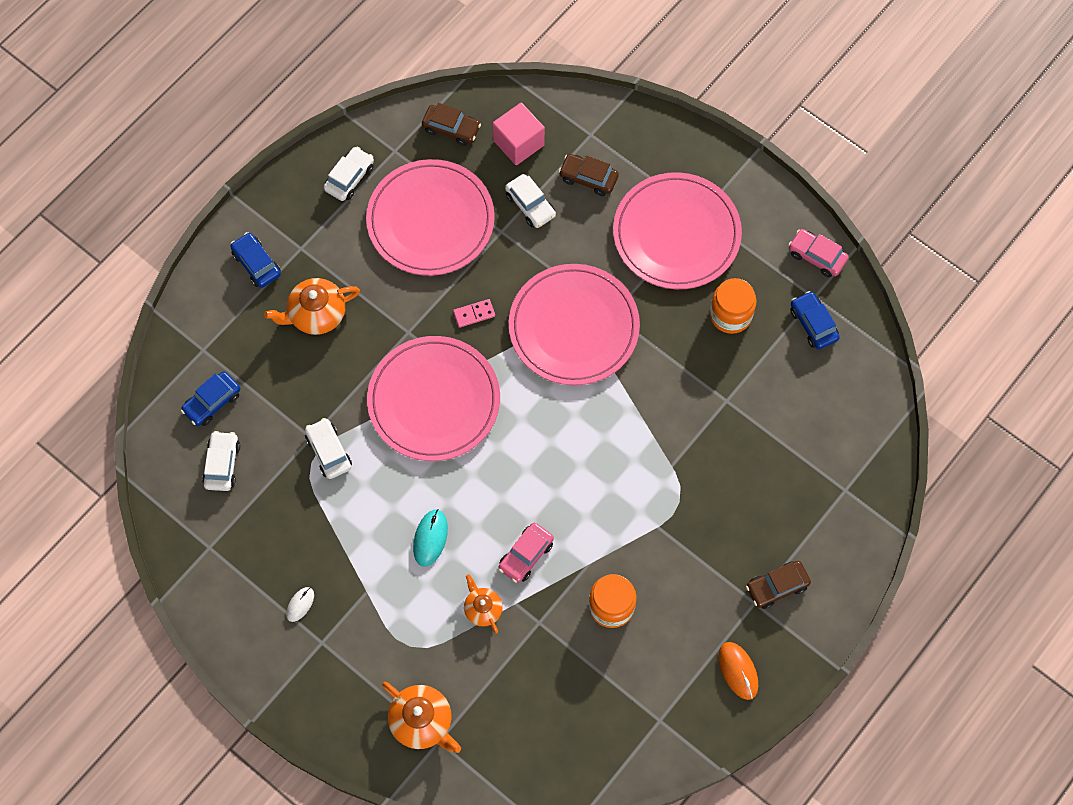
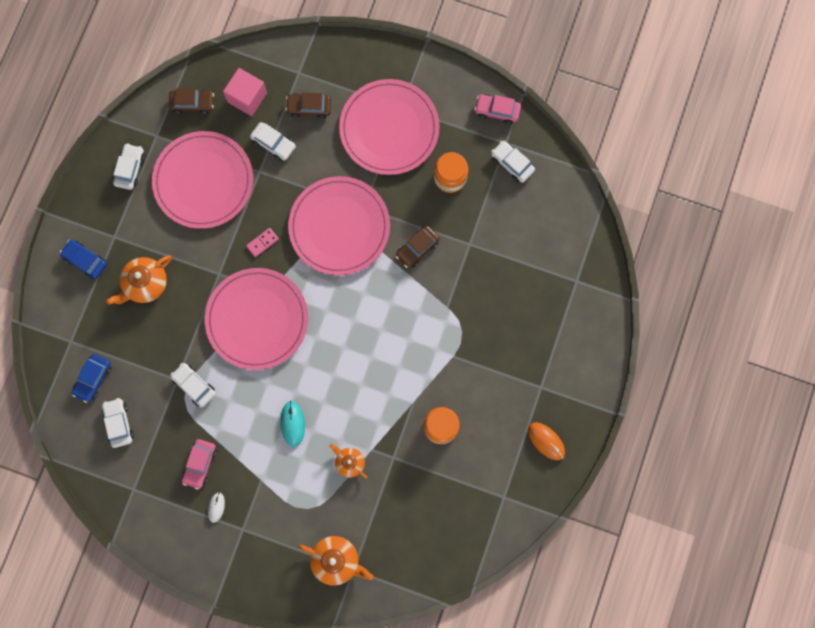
camera: 20 degrees left, 10 degrees up
pink car [498,523,554,583] -> pink car moved to [182,439,217,490]
brown car [746,561,811,609] -> brown car moved to [395,225,440,268]
blue car [790,291,840,349] -> white car [491,141,535,183]

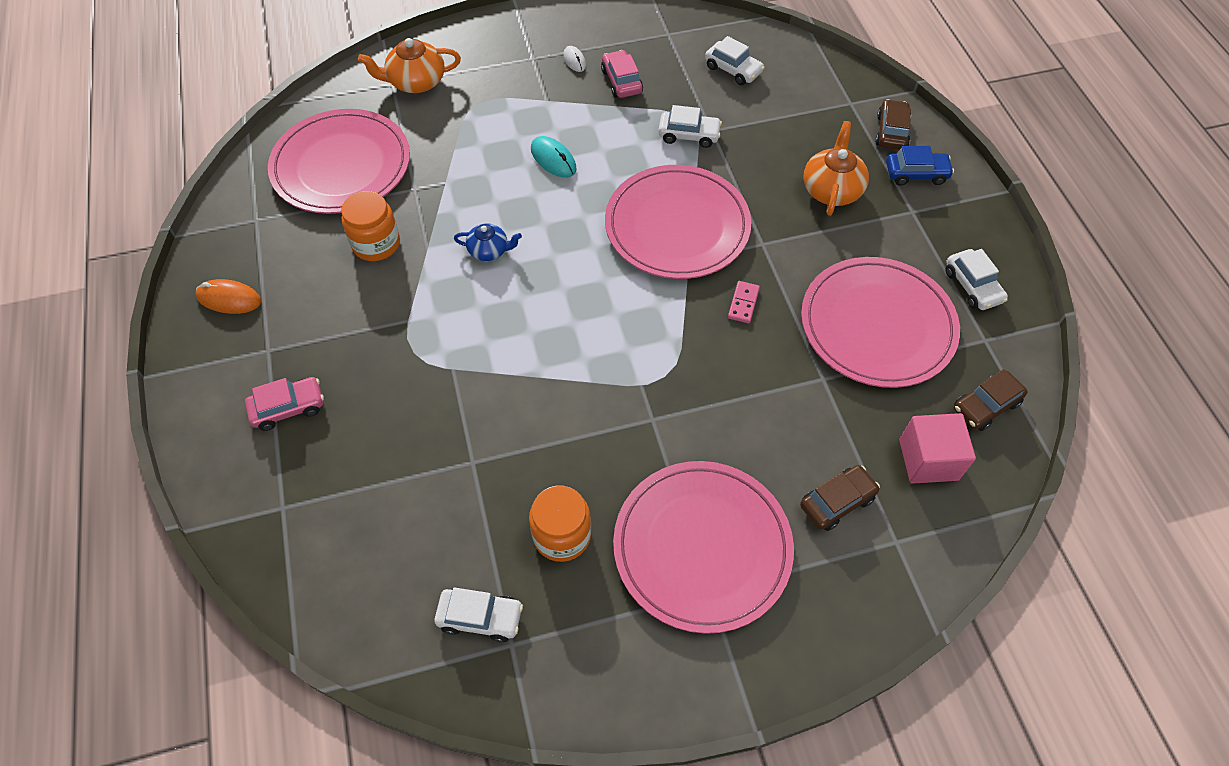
camera: 145 degrees right, 20 degrees down
blue car [72,354,111,403] -> none
white car [250,122,296,161] -> none
pink plate [288,176,390,275] -> pink plate moved to [268,109,410,214]
orange teapot [330,444,368,479] -> none
brown car [395,225,440,268] -> brown car moved to [875,99,911,150]
pink car [474,94,521,124] -> pink car moved to [245,377,324,431]
none -> blue teapot [454,224,522,261]

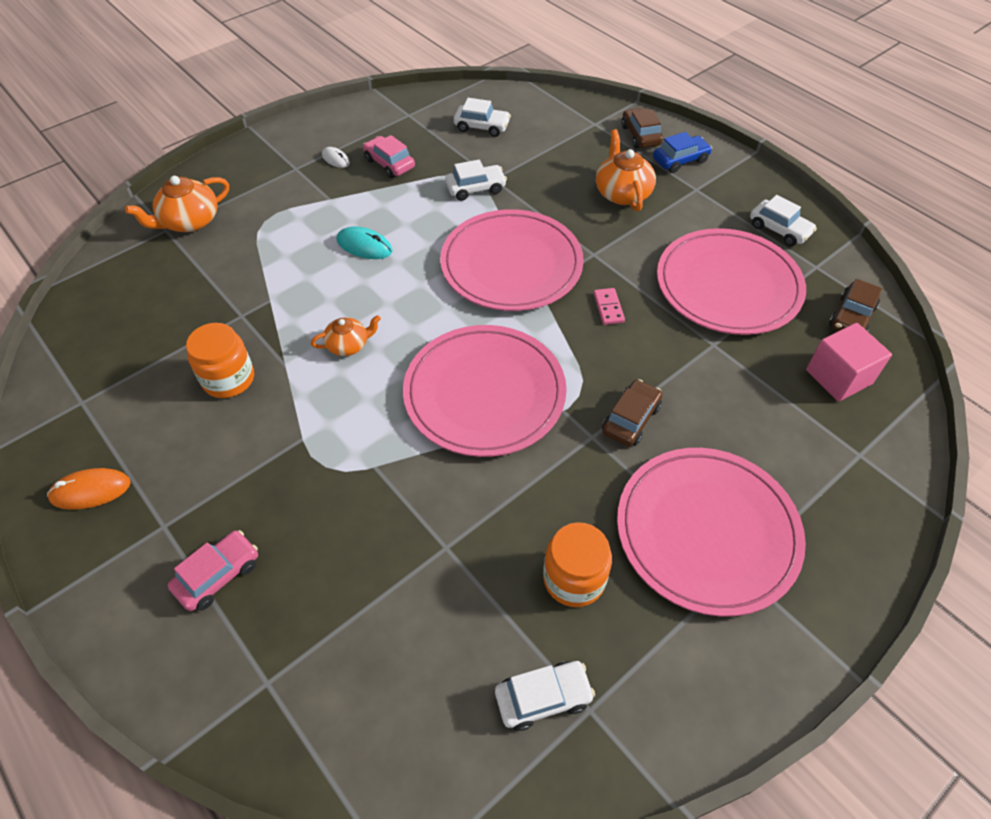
camera: 25 degrees left, 5 degrees down
pink plate [268,109,410,214] -> pink plate moved to [403,325,567,457]
blue teapot [454,224,522,261] -> orange teapot [311,315,381,356]
brown car [800,465,880,531] -> brown car moved to [602,379,662,446]

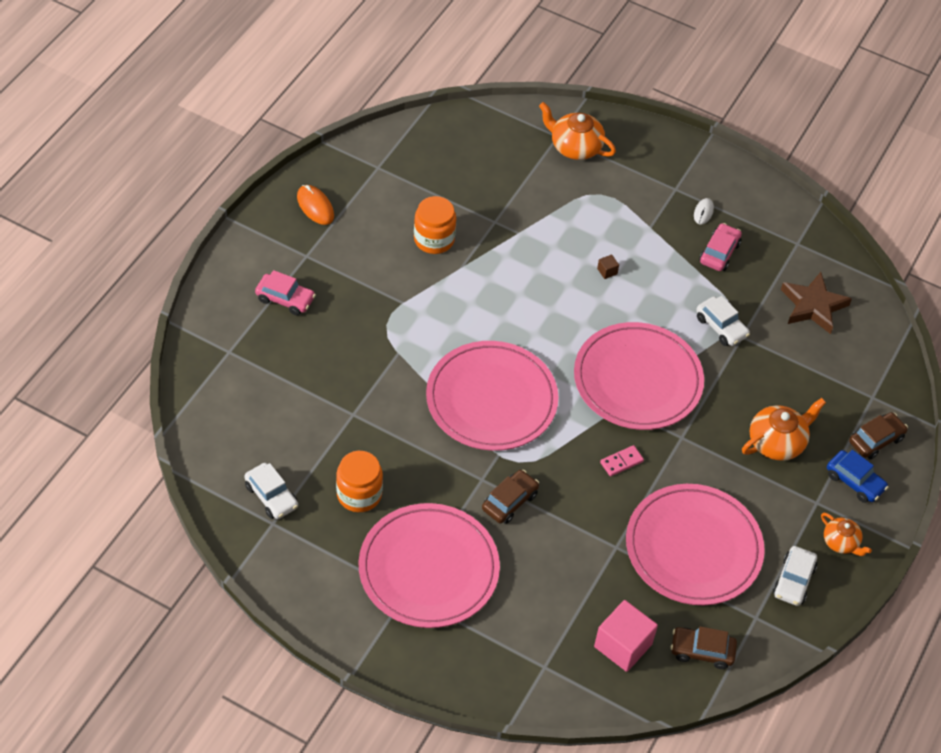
camera: 65 degrees right, 0 degrees up
orange teapot [311,315,381,356] -> orange teapot moved to [821,513,872,556]
turquoise mouse [337,226,393,259] -> brown cube [597,255,619,279]
white car [454,98,511,137] -> brown star [781,272,852,334]
brown car [602,379,662,446] -> brown car turned 60 degrees counterclockwise [482,470,539,524]

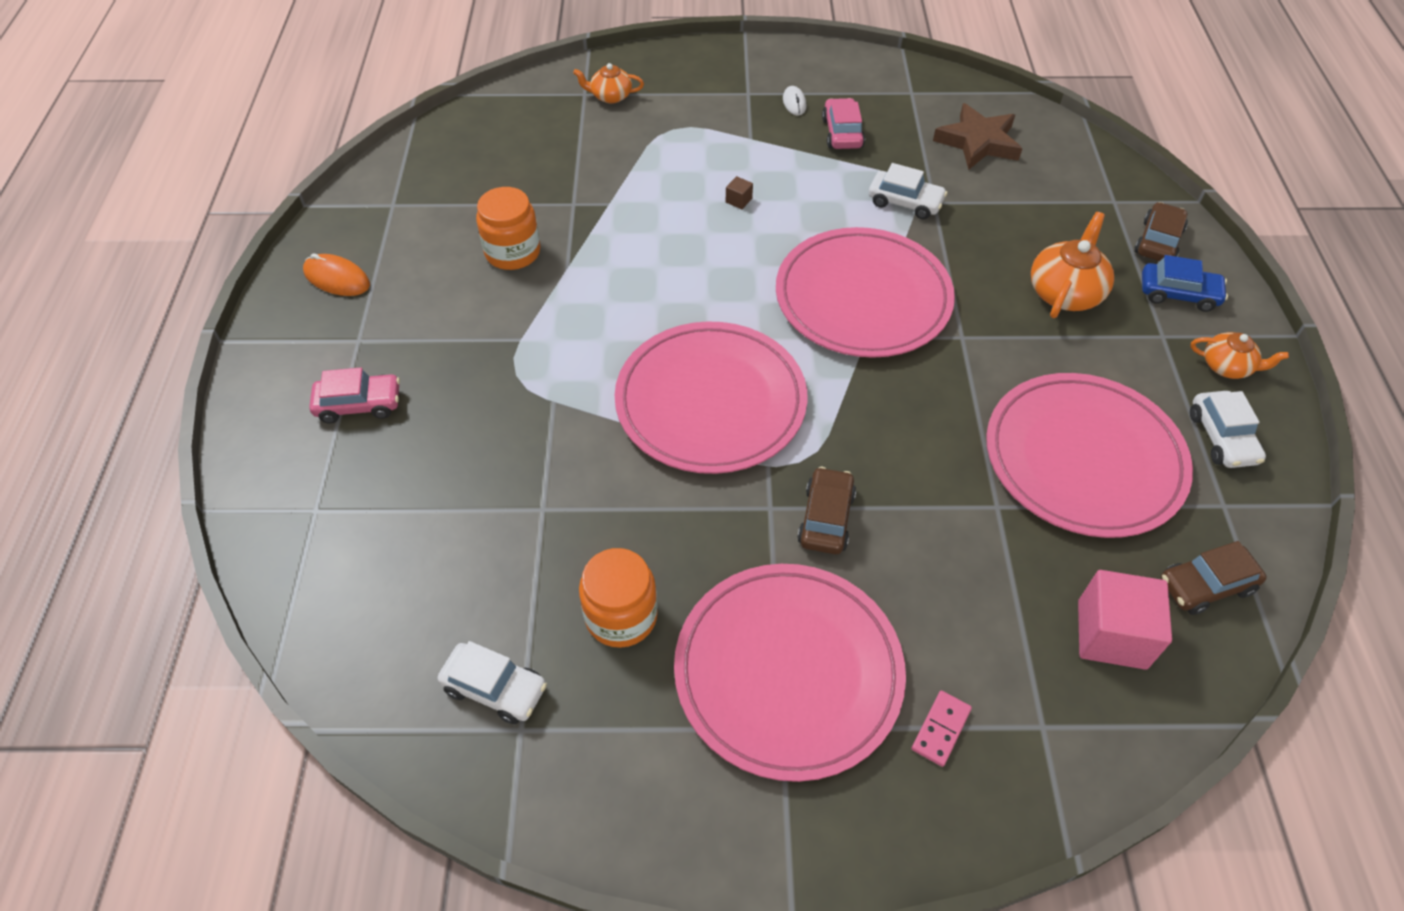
camera: 25 degrees left, 0 degrees up
orange teapot [539,102,616,160] -> orange teapot [573,63,644,104], size x0.62
pink domino [600,445,644,477] -> pink domino moved to [912,691,972,767]

